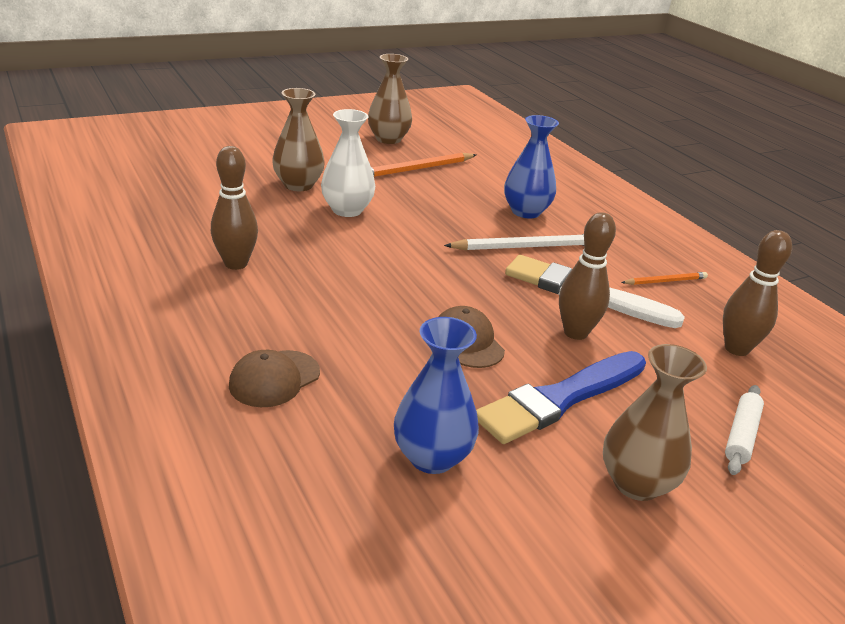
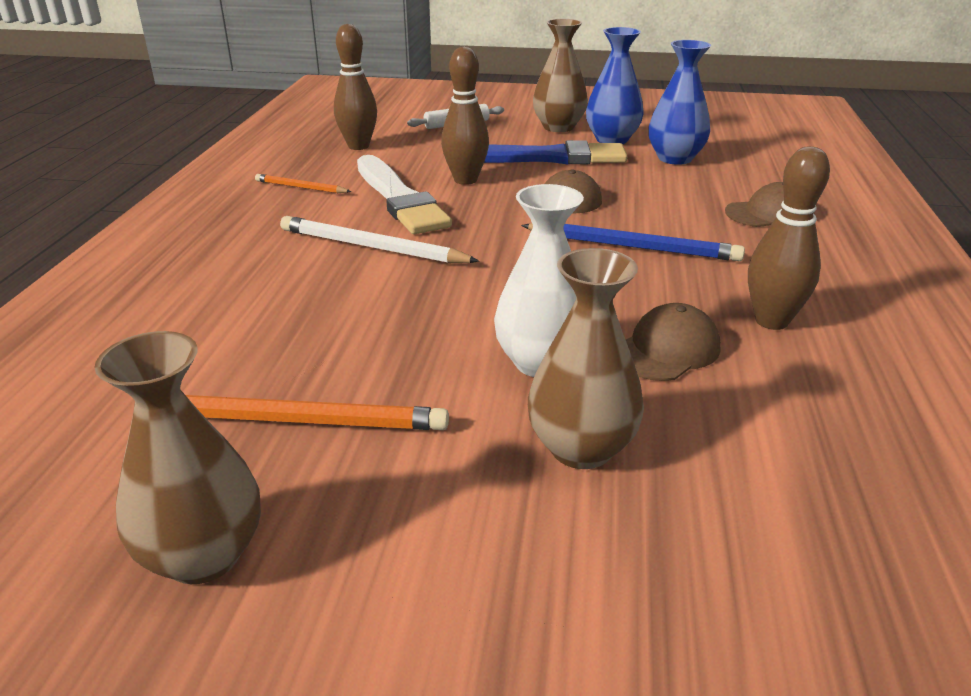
camera: 140 degrees left, 0 degrees up
blue vase [504,115,559,219] -> blue vase moved to [586,27,644,144]
none -> blue pencil [521,223,745,261]
none -> brown cap [626,303,721,381]

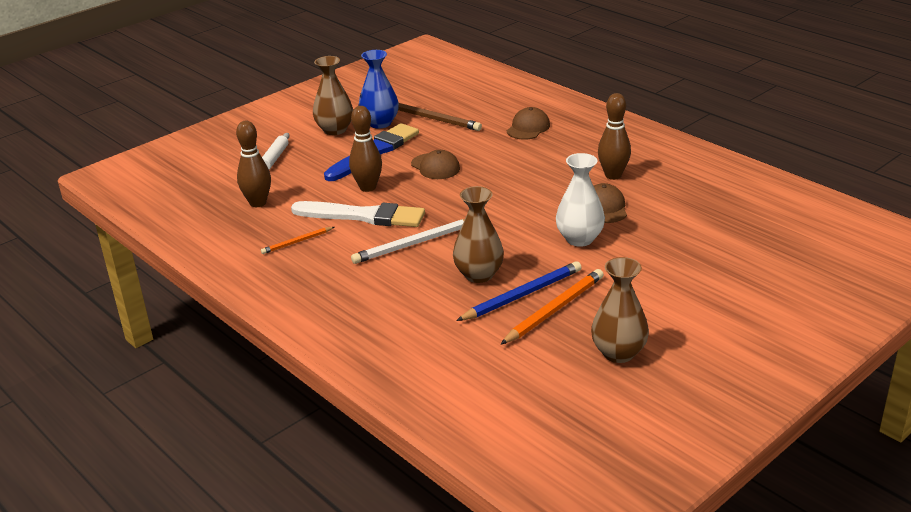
camera: 50 degrees left, 0 degrees up
blue pencil [521,223,745,261] -> blue pencil moved to [456,261,582,321]
brown vase [528,248,644,469] -> brown vase moved to [453,186,504,283]
blue vase [648,40,711,165] -> brown pencil [398,103,482,131]

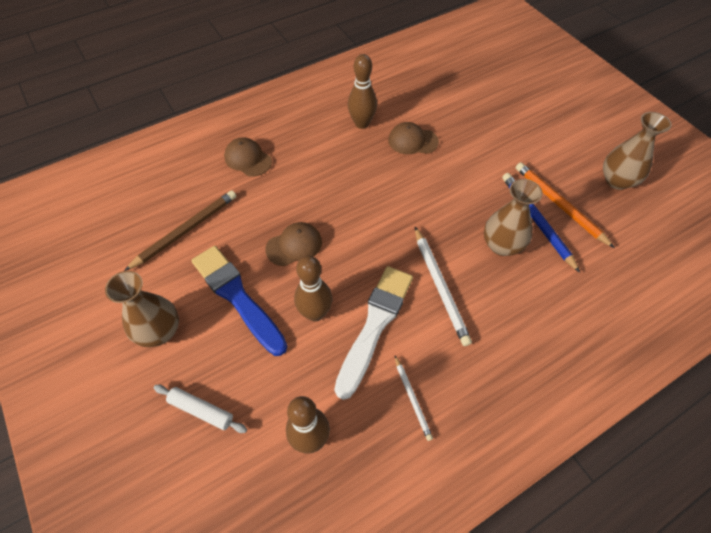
camera: 80 degrees left, 25 degrees up
orange pencil [261,227,334,254] -> white pencil [395,356,433,441]
blue vase [359,50,399,129] -> none
white vase [556,153,605,247] -> none

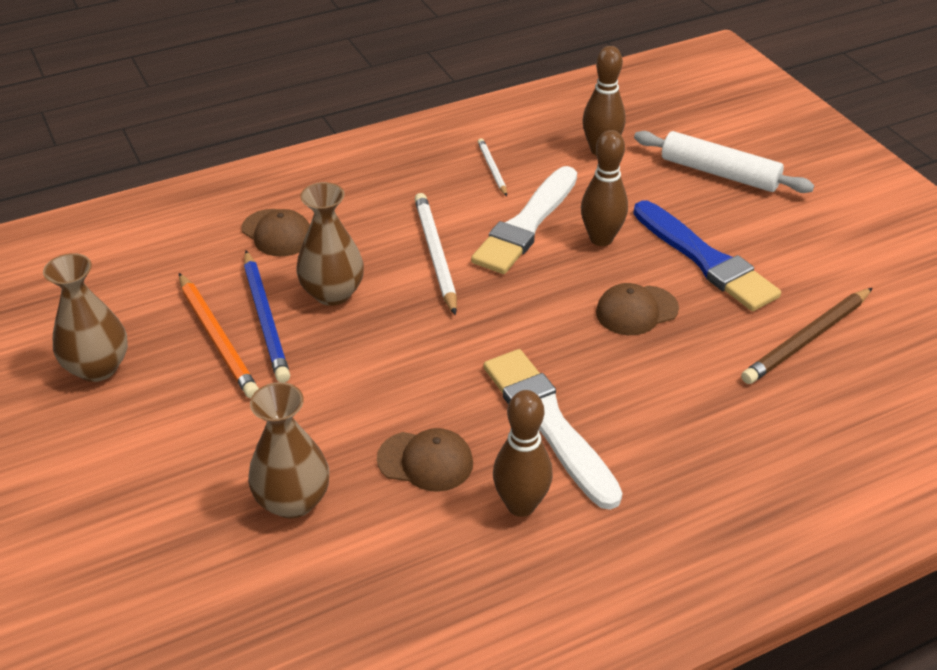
camera: 175 degrees left, 15 degrees down
brown vase [105,271,179,347] -> brown vase moved to [248,382,329,519]
white rolling pin [154,385,247,433] -> white rolling pin [634,131,814,193], size x1.63
brown cap [224,137,272,177] -> brown cap moved to [241,209,310,256]
none -> white brush [483,349,623,510]

